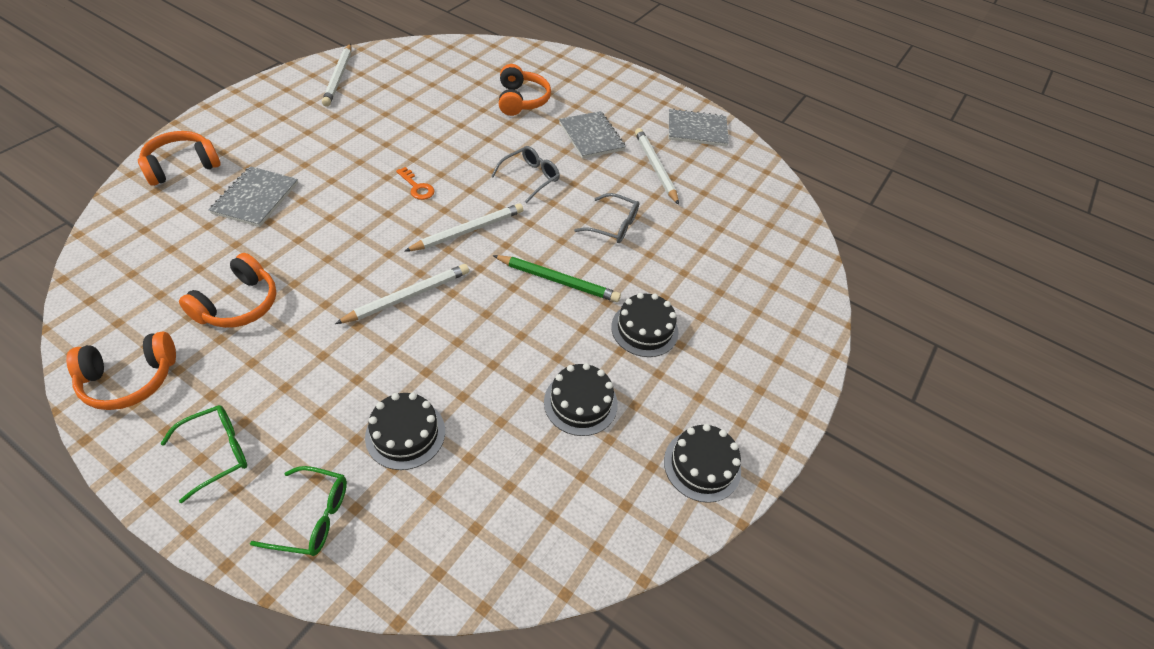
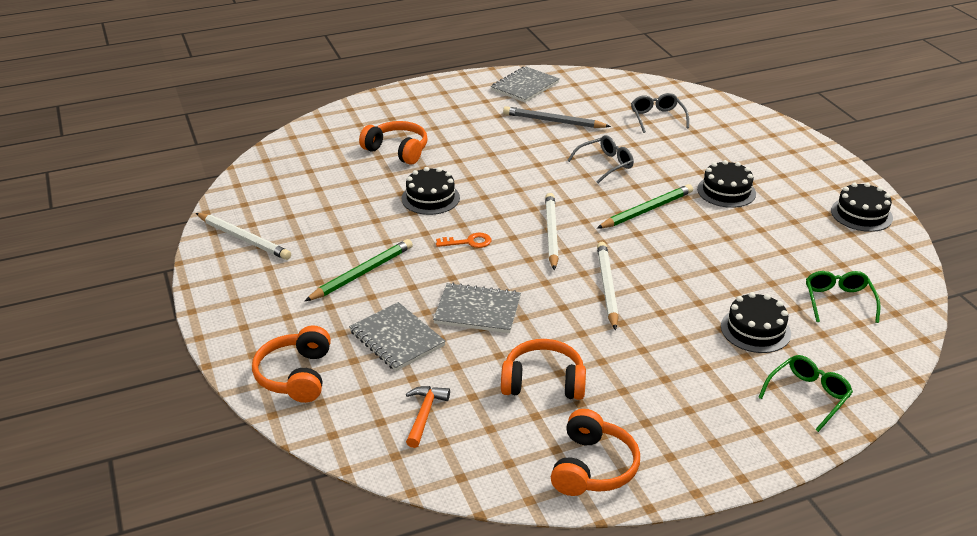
camera: 50 degrees left, 15 degrees down
green glasses [160,405,247,503] -> green glasses moved to [806,271,881,323]
orange headphones [179,253,276,328] -> orange headphones turned 60 degrees counterclockwise [501,339,586,400]
grey glasses [491,146,560,204] -> grey glasses moved to [631,93,689,133]
black cake [544,363,618,436] -> black cake moved to [402,167,460,215]
grey notebook [559,111,626,159] -> grey notebook moved to [433,283,521,333]
white pencil [635,128,679,205] -> grey pencil [503,106,611,128]
none -> green pencil [305,239,413,301]
none -> orange hammer [406,386,450,448]

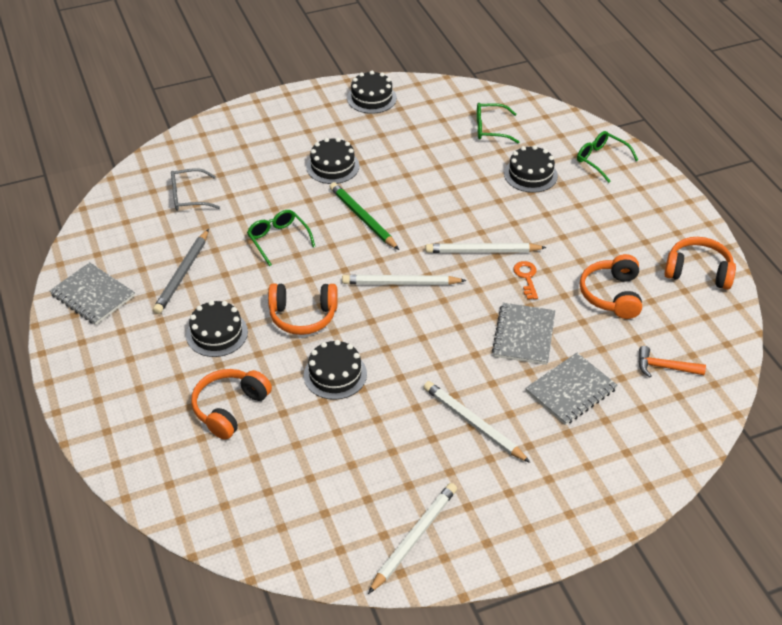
camera: 90 degrees left, 10 degrees up
orange headphones [252,325,331,403] -> orange headphones moved to [268,283,338,335]
green pencil [305,239,413,301] -> white pencil [424,381,531,463]
orange key [436,233,491,248] -> orange key moved to [513,261,538,299]
grey glasses [567,135,634,183] -> green glasses [247,210,315,266]
none -> black cake [186,300,248,357]

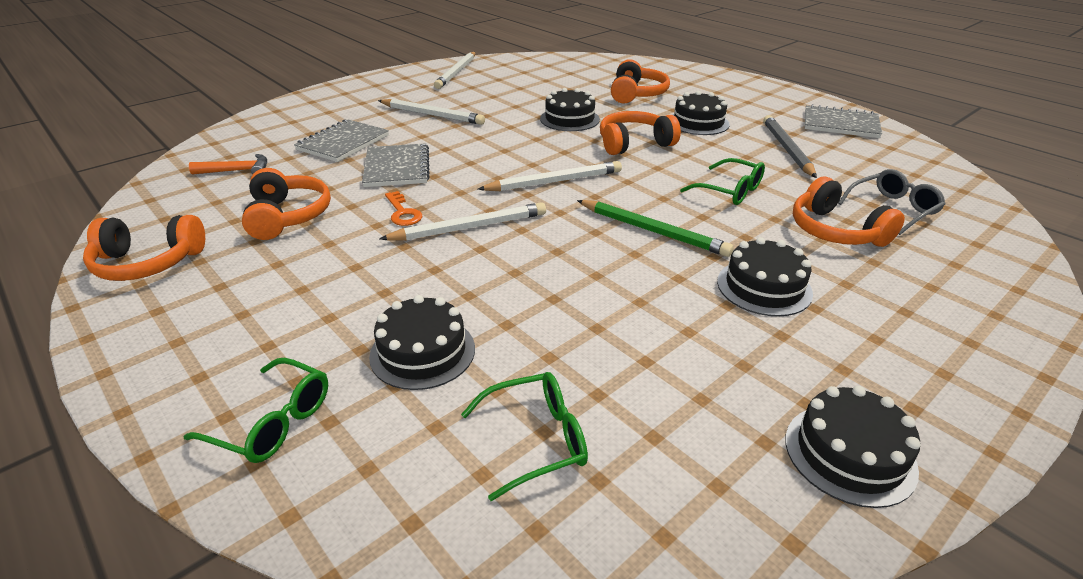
camera: 160 degrees right, 10 degrees down
none -> orange headphones [793,177,905,247]

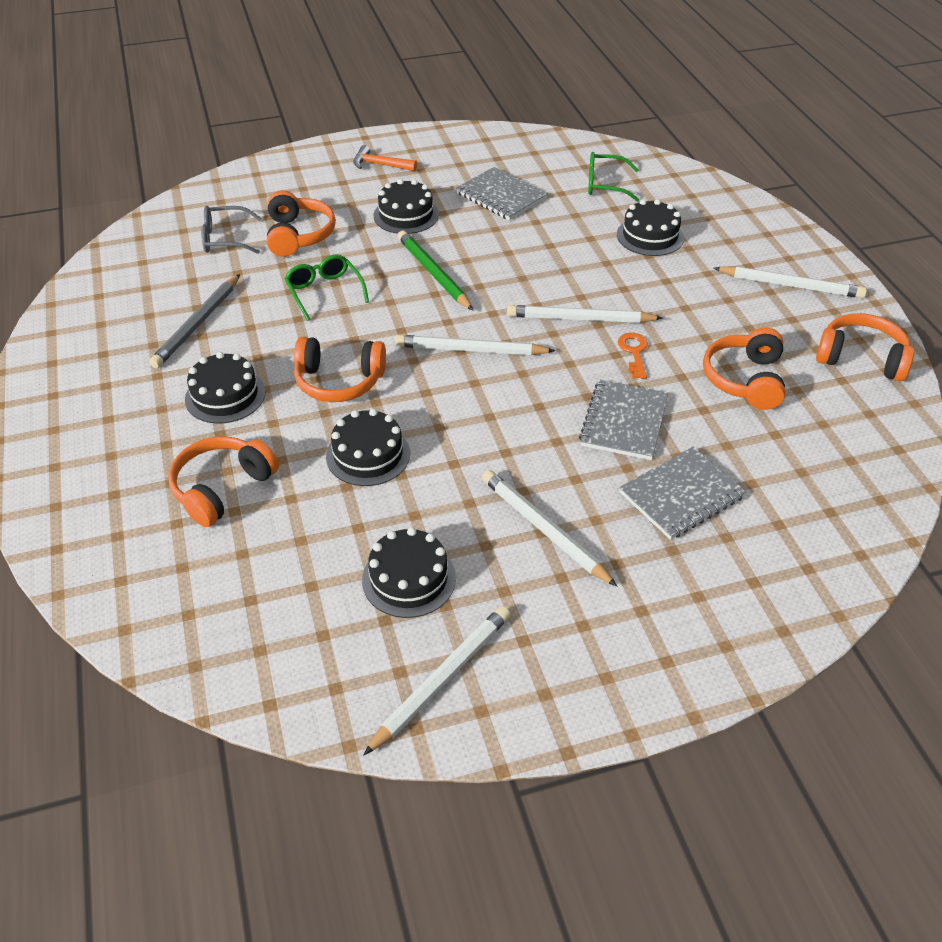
camera: 155 degrees left, 10 degrees up
green glasses [184,358,328,463] -> none
orange hammer [189,154,267,174] -> orange hammer moved to [353,145,417,171]
black cake [785,386,920,508] -> black cake moved to [362,527,456,618]
grey notebook [805,104,882,138] -> grey notebook moved to [456,167,547,220]
none -> white pencil [713,266,867,298]

